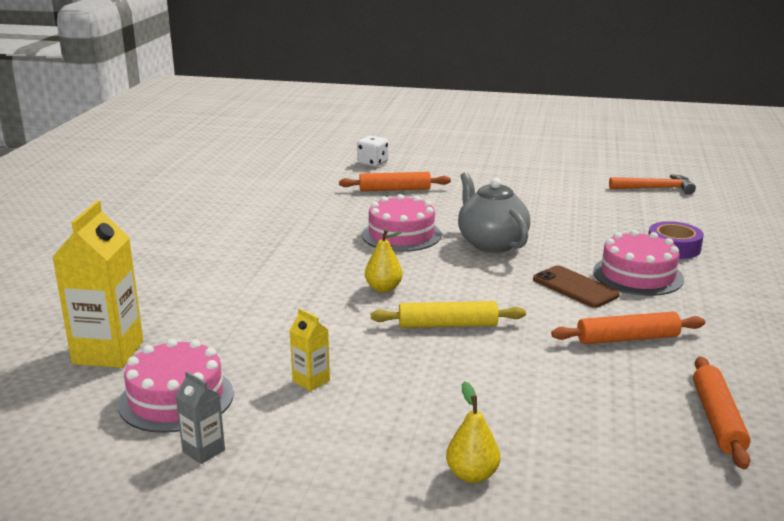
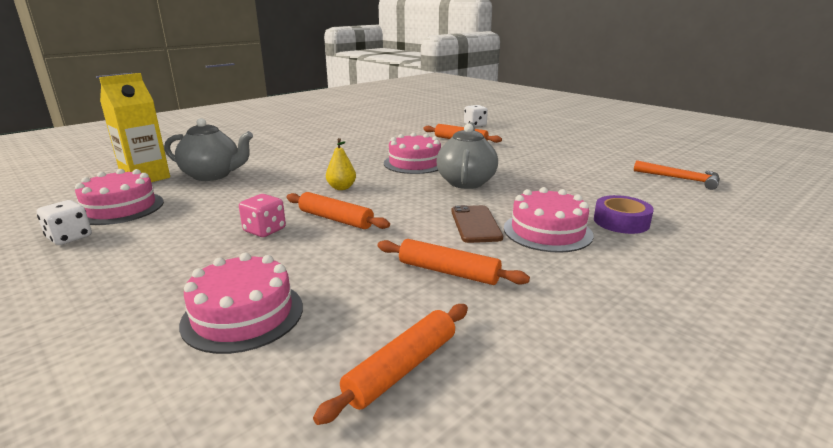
camera: 35 degrees right, 0 degrees up
grey carton [175,371,225,464] -> white dice [37,200,92,245]
yellow carton [289,308,330,391] -> none
yellow rolling pin [371,301,526,328] -> orange rolling pin [287,192,390,229]
yellow pear [446,381,500,483] -> none
none -> grey teapot [165,118,253,181]
none -> pink cake [179,253,303,354]
none -> pink dice [239,194,286,237]

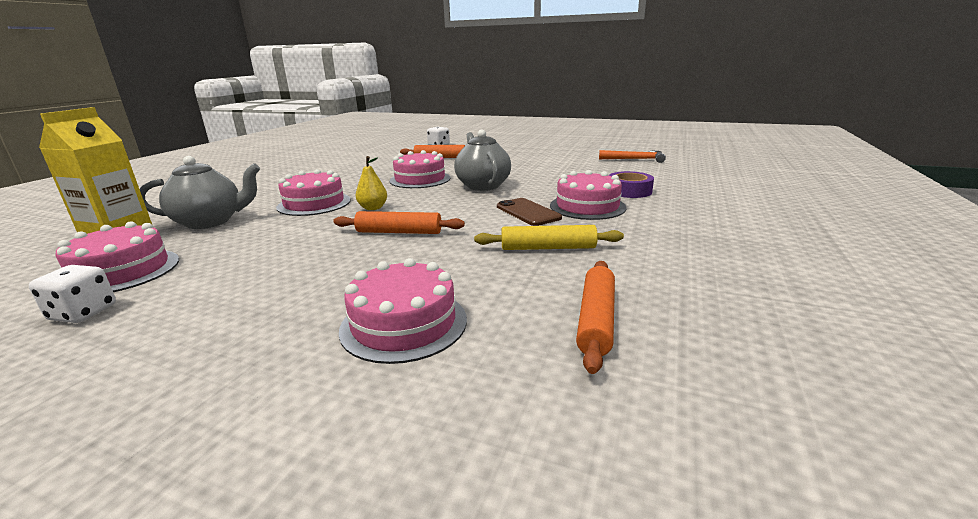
camera: 25 degrees left, 0 degrees up
pink dice [239,194,286,237] -> none
orange rolling pin [377,239,530,285] -> yellow rolling pin [474,225,624,250]
none -> pink cake [276,169,351,216]

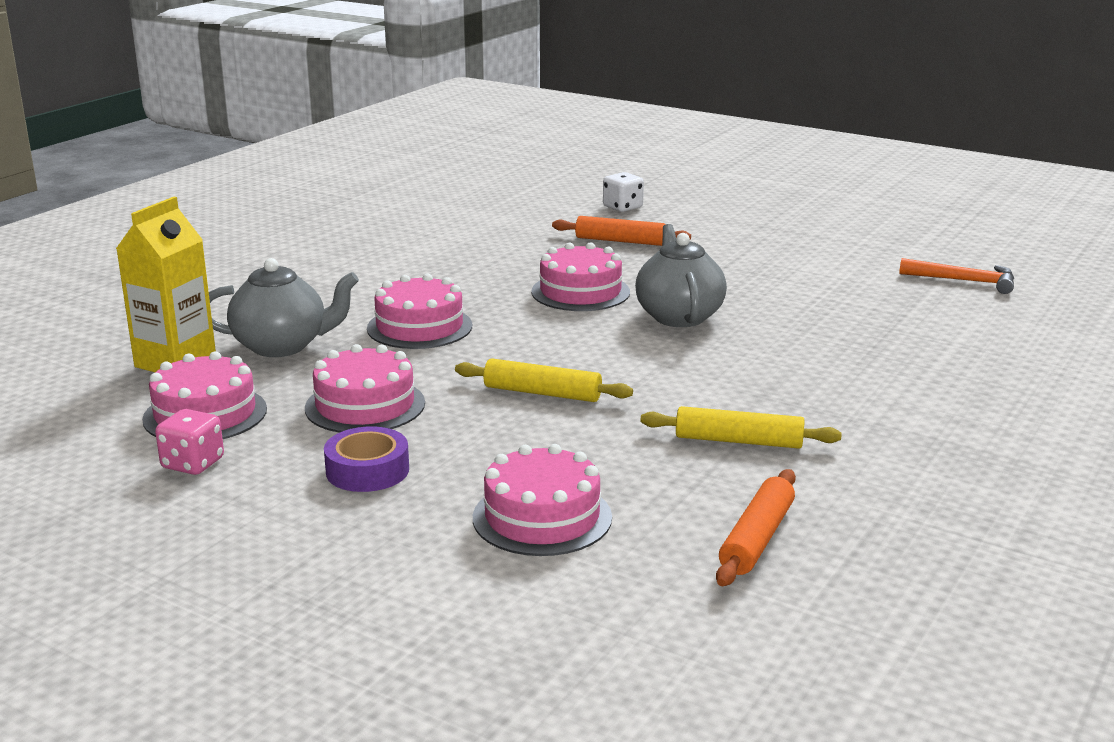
camera: 10 degrees right, 0 degrees up
white dice [29,265,116,323] -> pink dice [155,409,224,475]
orange rolling pin [333,211,465,234] -> yellow rolling pin [455,359,633,402]
yellow pear [356,156,387,210] -> none
brown phone [497,198,562,226] -> none
pink cake [550,170,627,220] -> pink cake moved to [305,344,425,433]
purple tape [609,171,654,198] -> purple tape moved to [324,426,409,492]

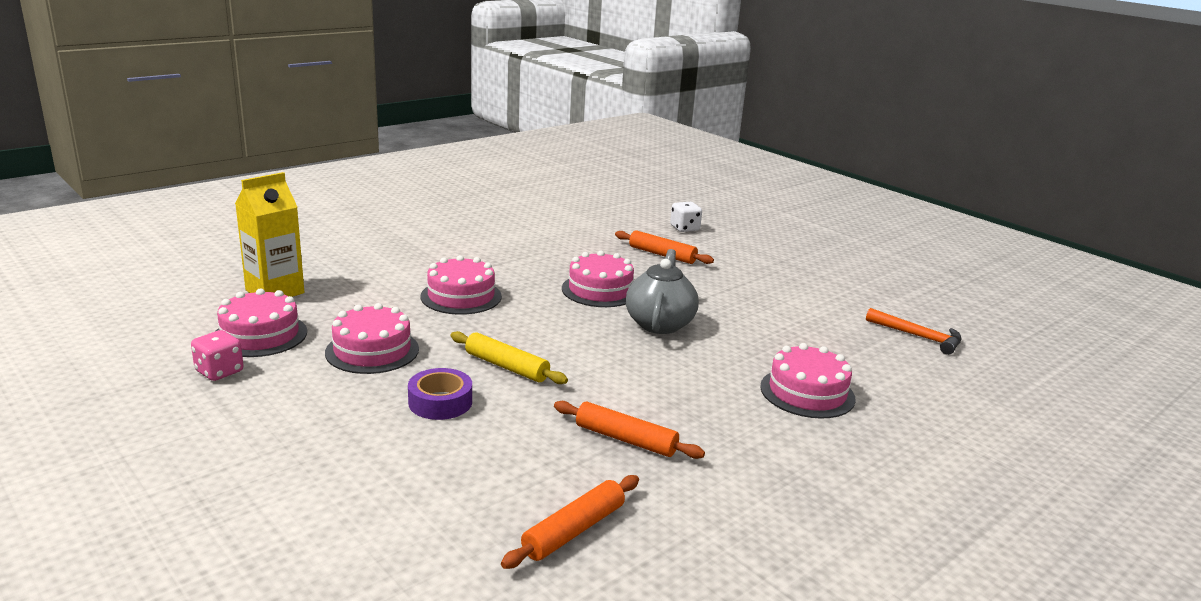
camera: 15 degrees right, 0 degrees up
grey teapot [209,258,359,357] -> none
purple tape [324,426,409,492] -> purple tape moved to [408,368,472,420]
pink cake [473,444,612,556] -> pink cake moved to [760,343,856,419]
yellow rolling pin [640,406,842,449] -> orange rolling pin [554,401,705,459]

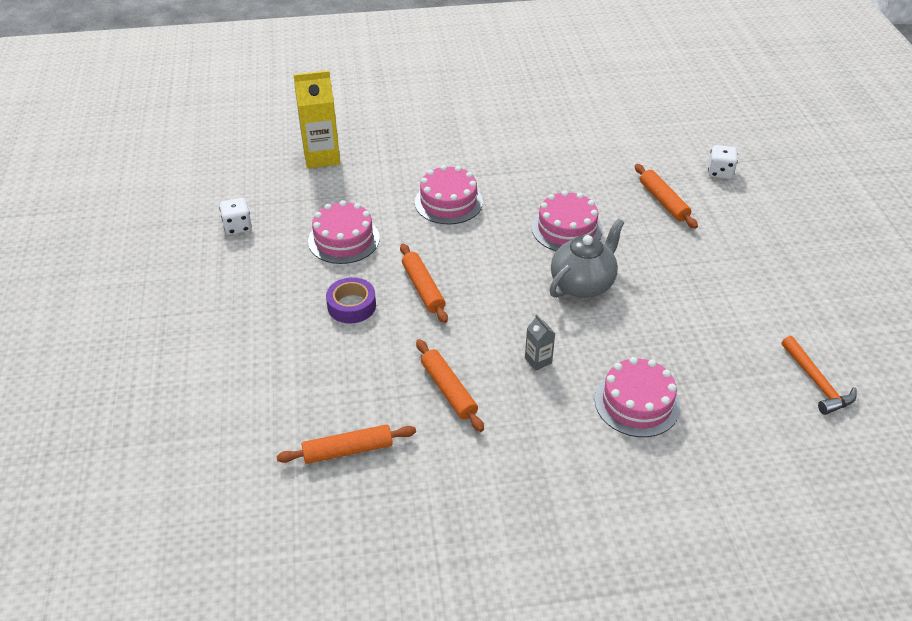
camera: 35 degrees right, 20 degrees up
pink dice [191,330,244,381] -> white dice [219,198,252,235]
pink cake [216,288,307,357] -> none
yellow rolling pin [451,331,568,384] -> orange rolling pin [400,244,448,323]
none -> grey carton [525,314,555,371]

